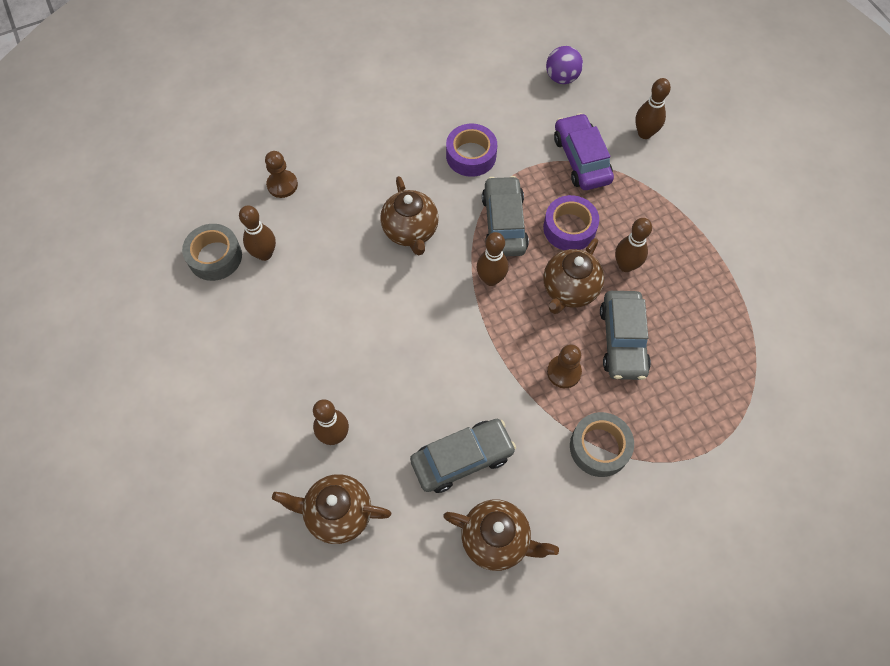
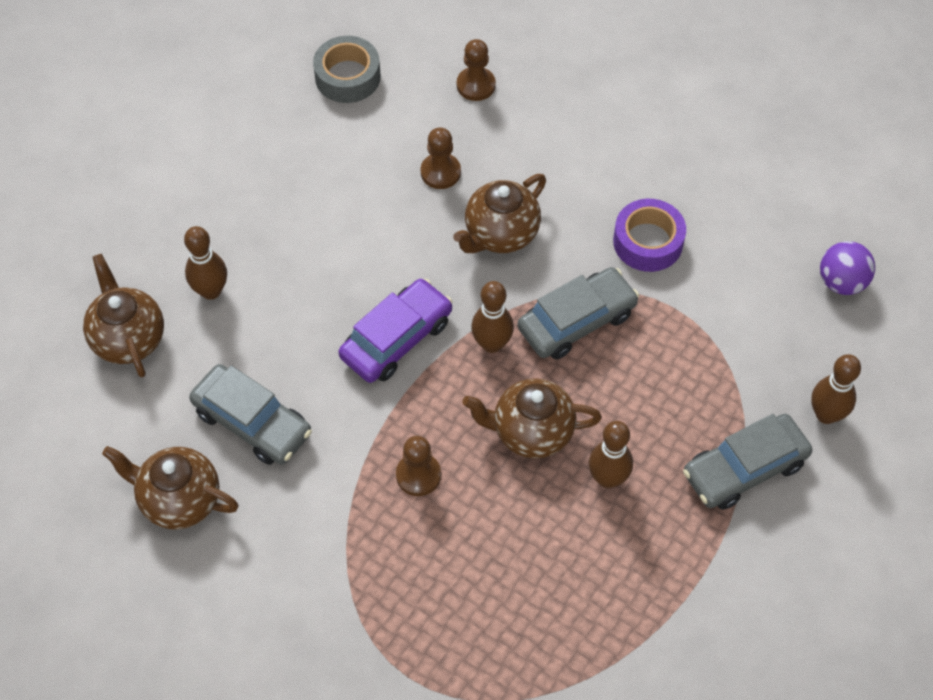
camera: 60 degrees right, 5 degrees down
brown bowling pin [239,205,276,261] -> none
brown teapot [443,500,559,571] -> brown teapot turned 120 degrees clockwise [102,446,238,529]
purple tape [543,195,599,250] -> none
purple car [554,113,614,190] -> purple car moved to [338,278,452,383]
grey tape [570,412,634,477] -> none
grey car [600,291,651,380] -> grey car moved to [683,414,812,510]
none -> brown pawn [421,128,461,189]

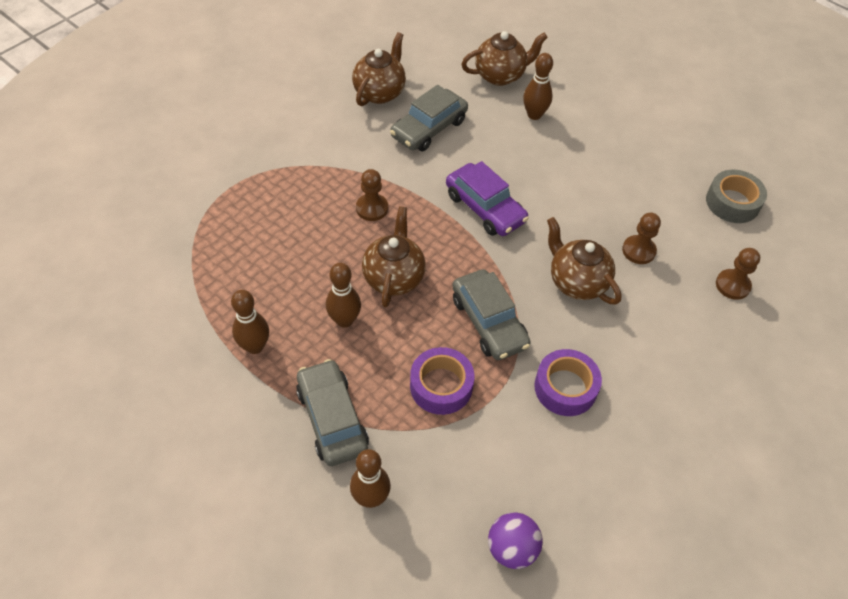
camera: 95 degrees right, 5 degrees down
brown bowling pin [471,281,514,353] -> brown bowling pin moved to [231,290,269,354]
none -> purple tape [410,347,474,415]

